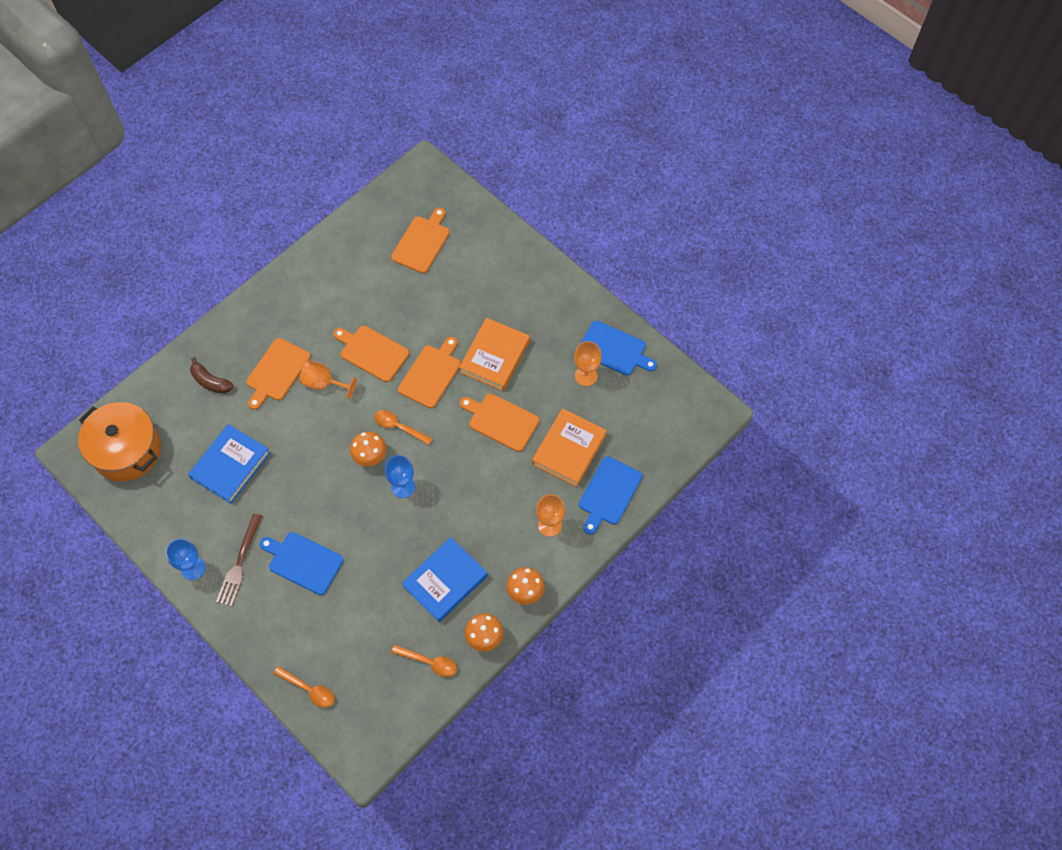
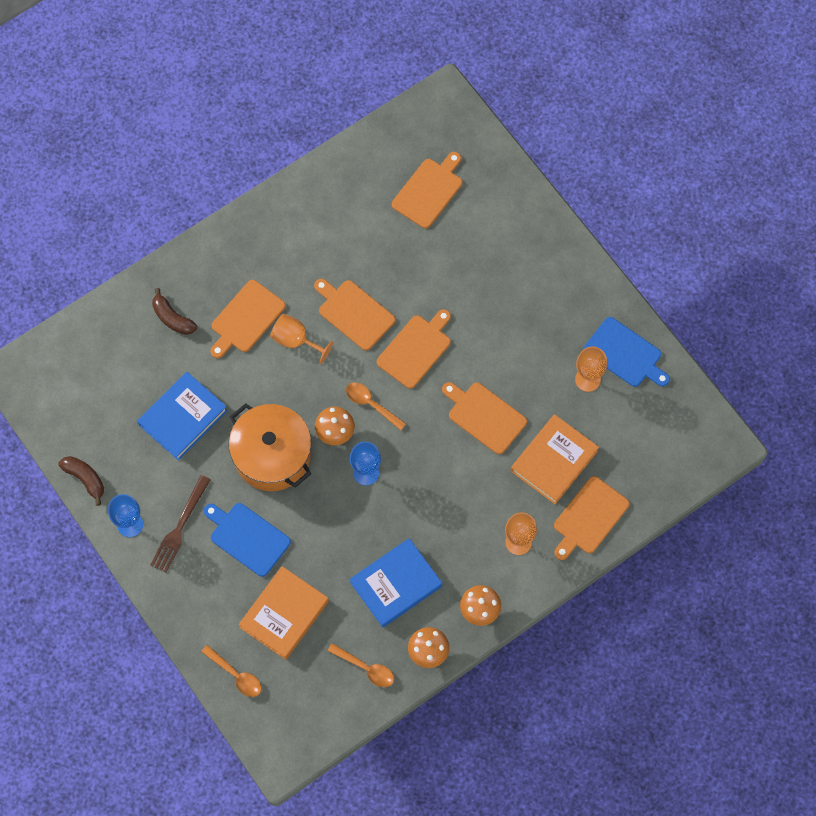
camera: 10 degrees right, 5 degrees up
orange pot [78,402,161,481] -> orange pot moved to [229,403,311,491]
orange book [459,318,530,391] -> orange book moved to [239,566,329,660]
blue cutting board [579,456,642,535] -> orange cutting board [554,476,629,560]
none -> brown banana [58,456,104,506]

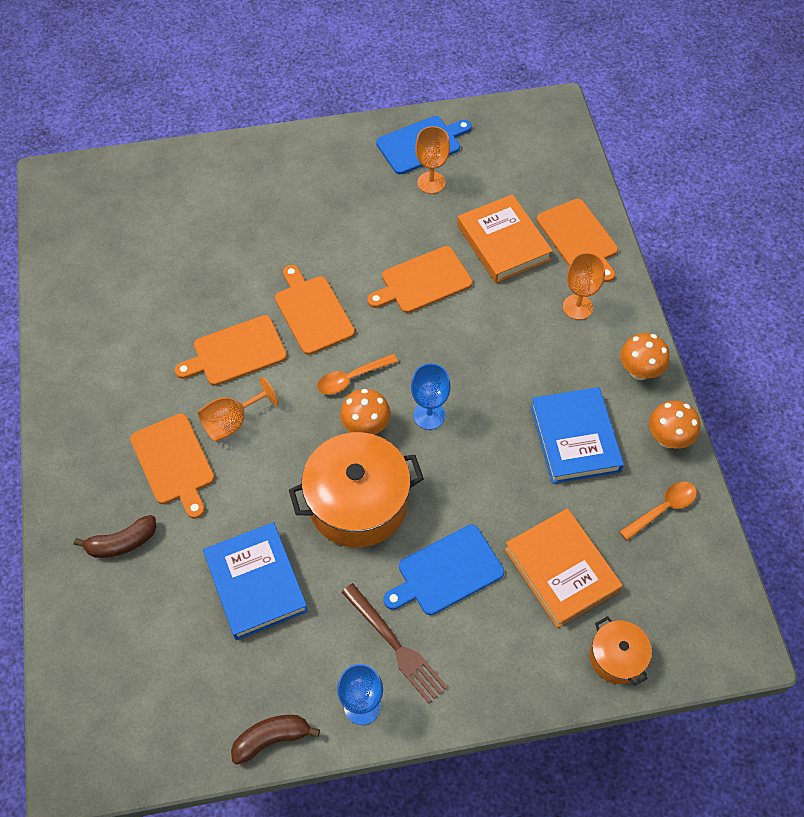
camera: 65 degrees left, 10 degrees down
orange spoon [201,645,261,697] -> orange pot [590,616,652,686]
orange cutting board [392,152,462,228] -> none

